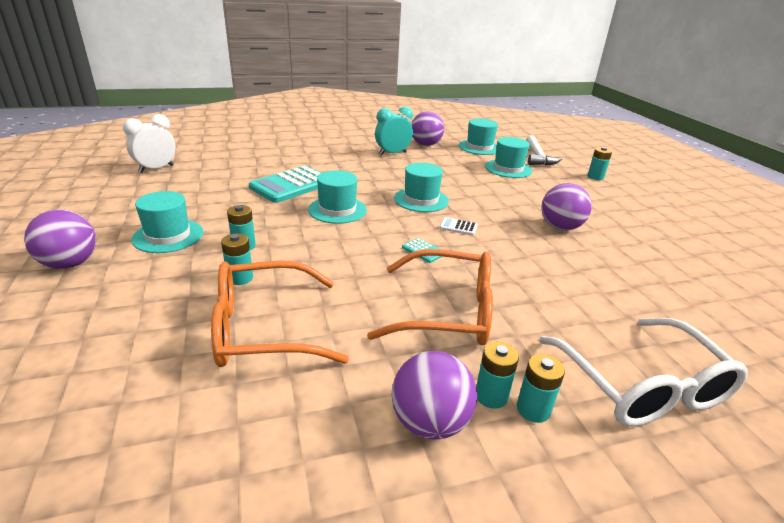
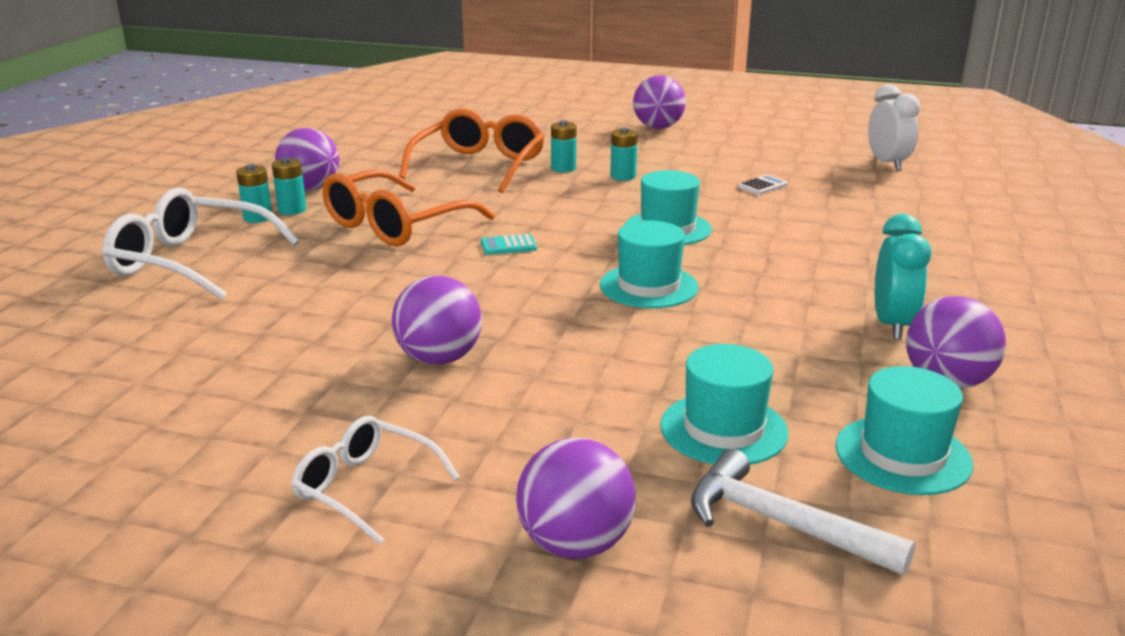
camera: 125 degrees right, 5 degrees down
turquoise hat [131,191,203,253] -> none
turquoise calculator [249,166,321,203] -> none
white calculator [439,217,478,236] -> white calculator moved to [737,175,788,195]
turquoise battery [588,147,612,180] -> purple ball [516,438,636,559]
none -> white glasses [291,416,460,545]

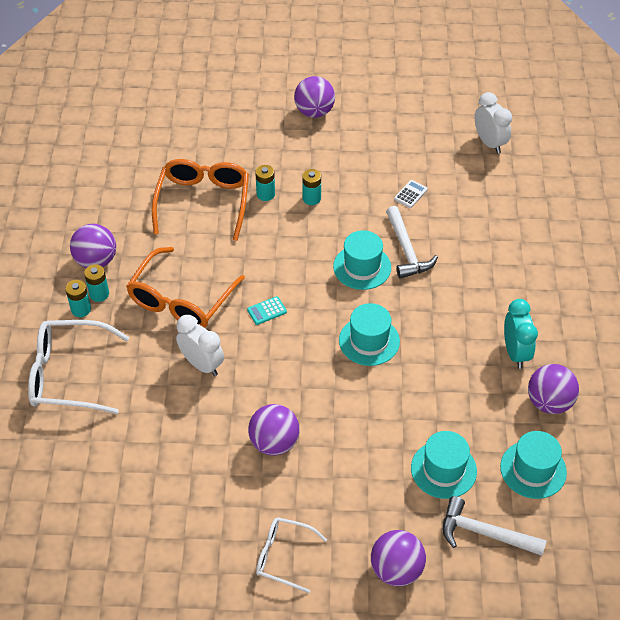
camera: 15 degrees left, 25 degrees up
none -> white clock [176,315,224,376]
none -> white hammer [386,206,438,279]

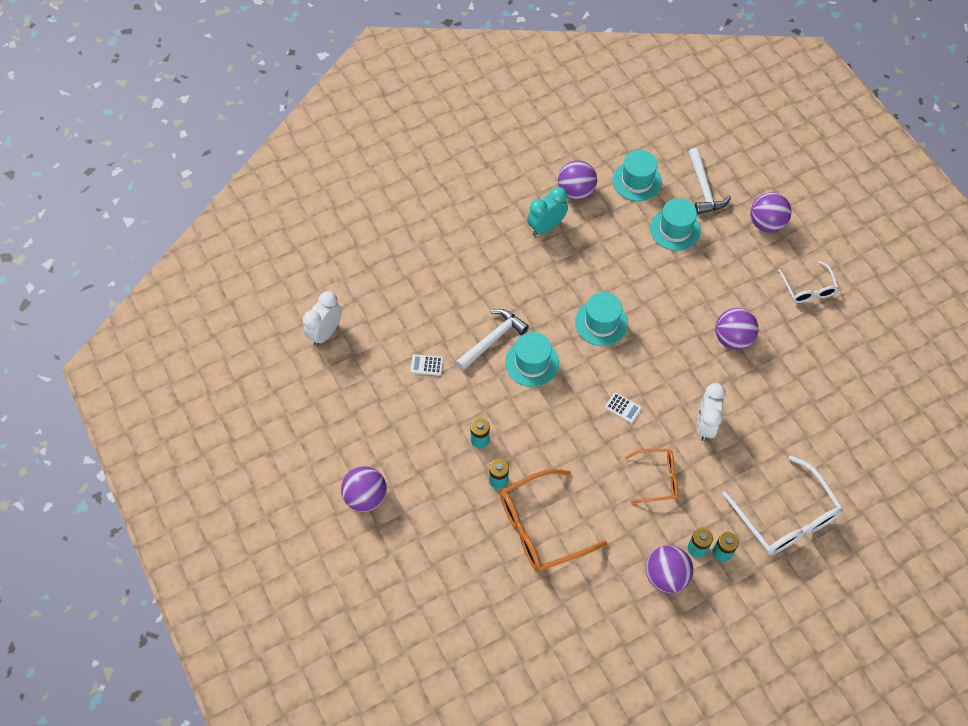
camera: 120 degrees left, 10 degrees up
orange glasses [126,247,245,328] -> orange glasses [625,449,678,504], size x0.59
turquoise calculator [247,296,287,325] -> white calculator [605,392,642,423]

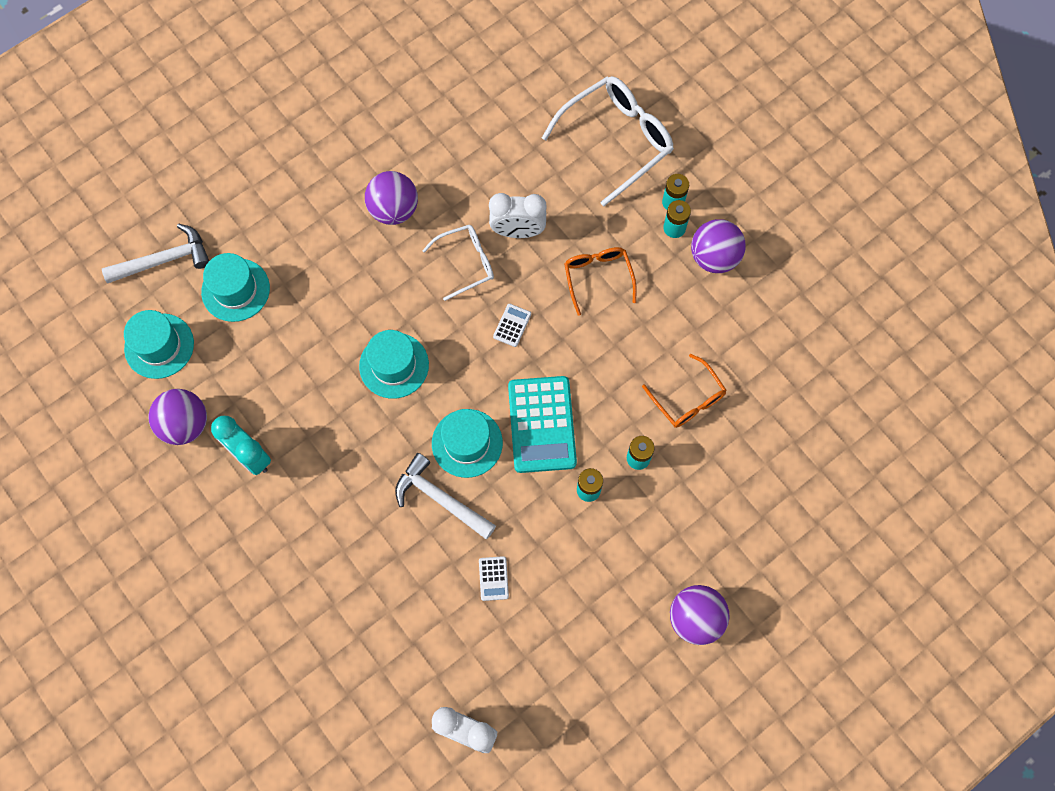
camera: 100 degrees left, 10 degrees up
orange glasses [500,469,607,572] -> orange glasses [642,354,727,428], size x0.59
purple ball [750,192,792,233] -> none
white glasses [778,261,839,303] -> white glasses moved to [422,225,494,301]
none -> turquoise calculator [508,376,577,473]

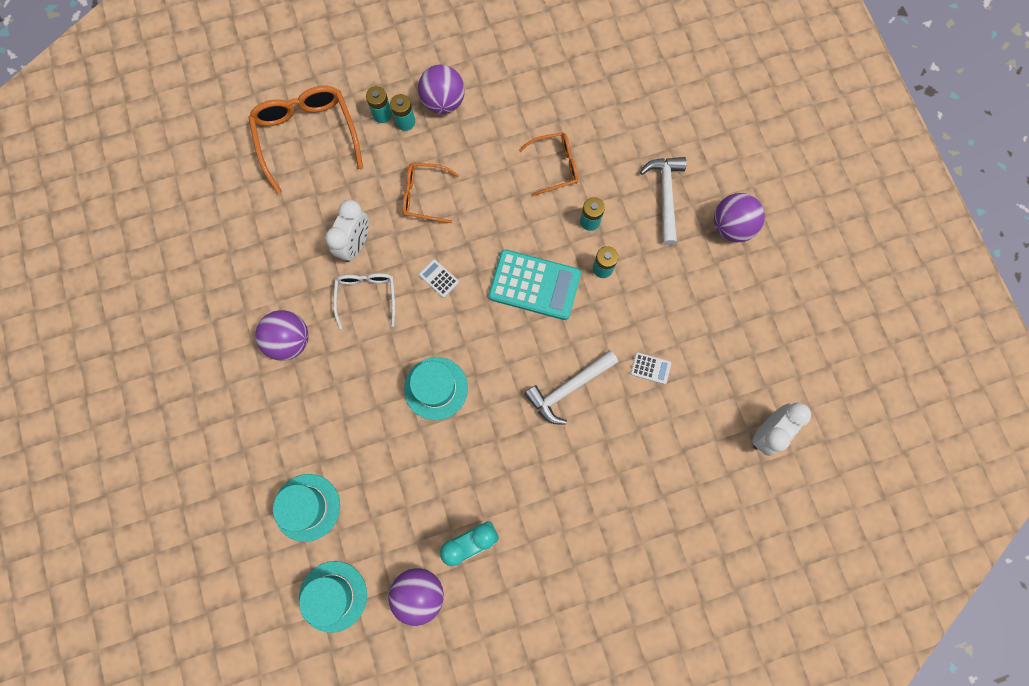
camera: 70 degrees left, 5 degrees up
white hammer [102,224,209,283] -> white hammer moved to [640,157,687,245]
turquoise hat [432,409,503,478] -> none
white glasses [542,76,674,206] -> orange glasses [248,86,363,194]

